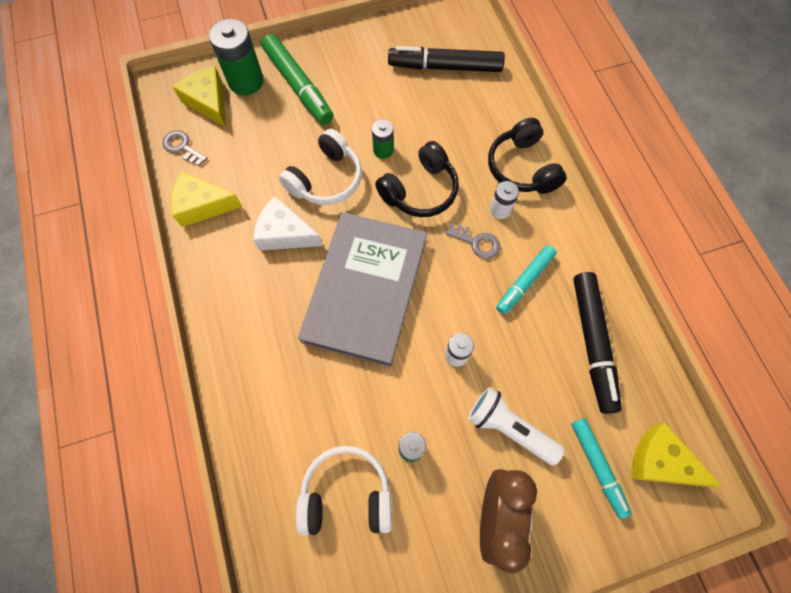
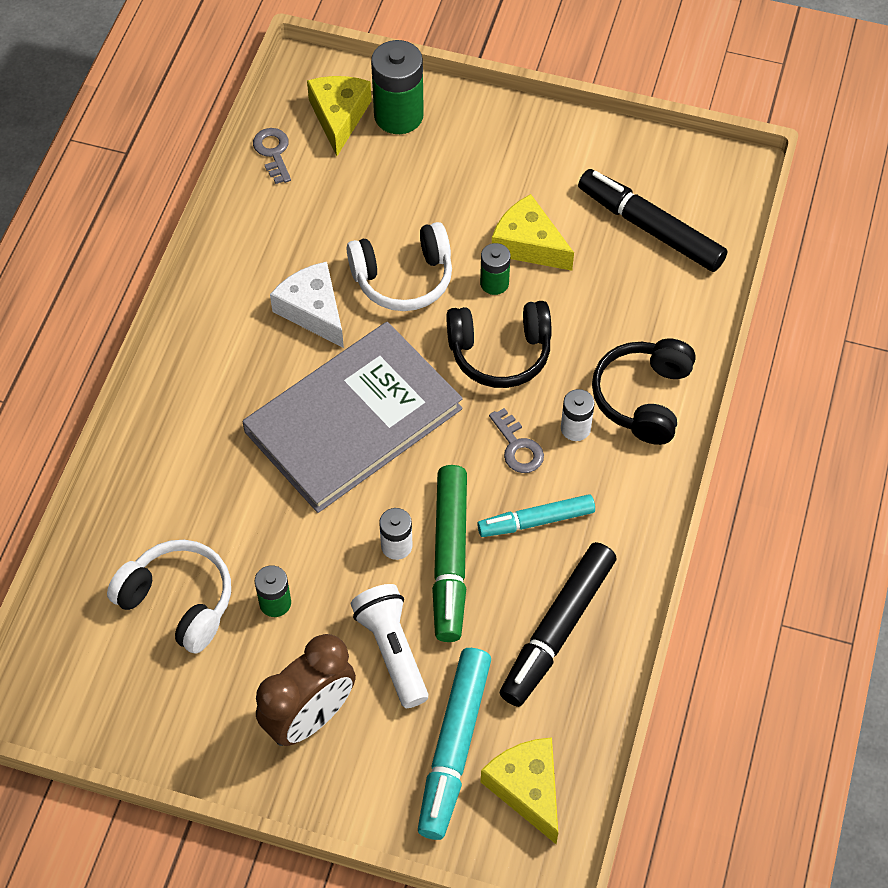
camera: 35 degrees right, 10 degrees down
yellow cheese [171,171,242,227] -> yellow cheese moved to [492,194,574,271]
green marker [261,34,333,125] -> green marker moved to [432,465,467,642]
turquoise marker [571,418,632,519] -> turquoise marker [418,648,491,840], size x1.55

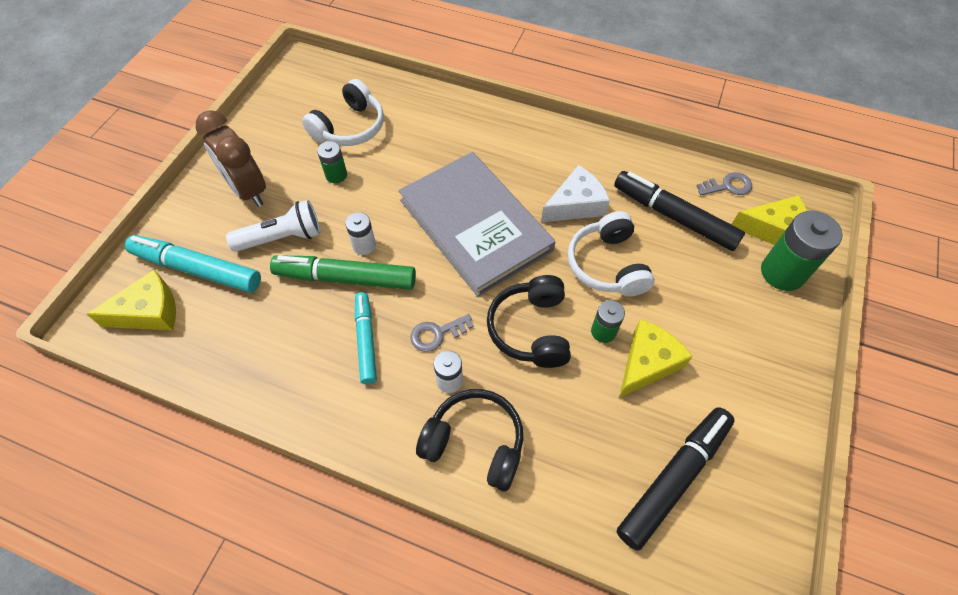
camera: 95 degrees right, 0 degrees up
black marker [500,542,617,707] -> black marker moved to [614,171,745,251]

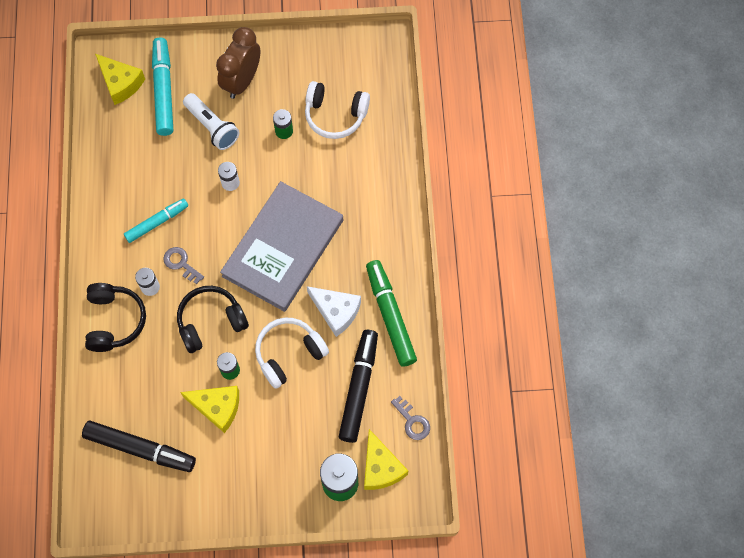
camera: 65 degrees right, 10 degrees up
green marker [270,255,416,290] -> green marker moved to [366,260,417,367]

